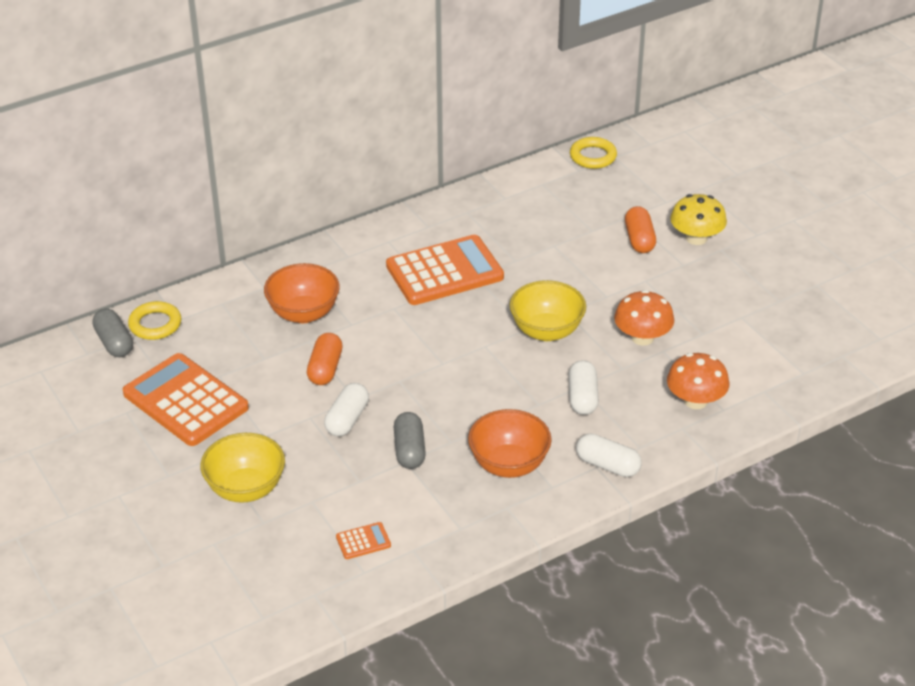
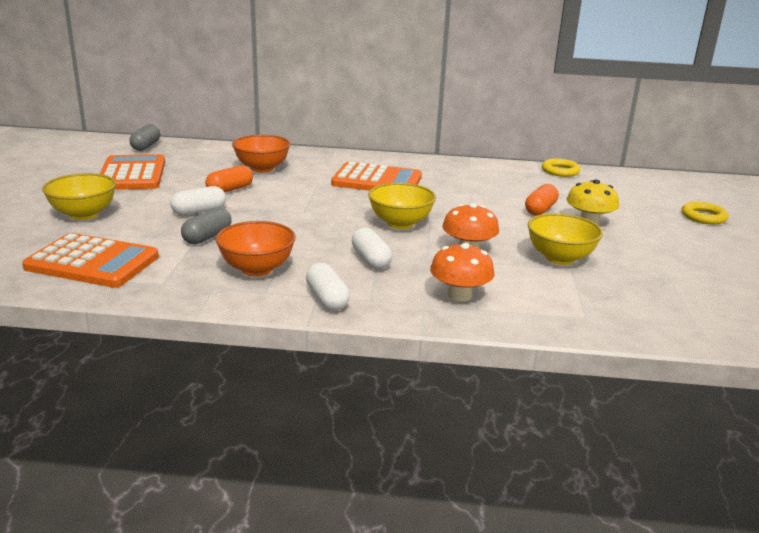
camera: 35 degrees right, 15 degrees down
yellow ring [128,301,181,340] -> yellow ring moved to [682,202,729,224]
orange calculator [336,522,391,559] -> orange calculator [22,233,159,288], size x2.48
white capsule [569,360,599,415] -> white capsule turned 60 degrees counterclockwise [352,228,392,269]
none -> yellow bowl [528,213,603,265]

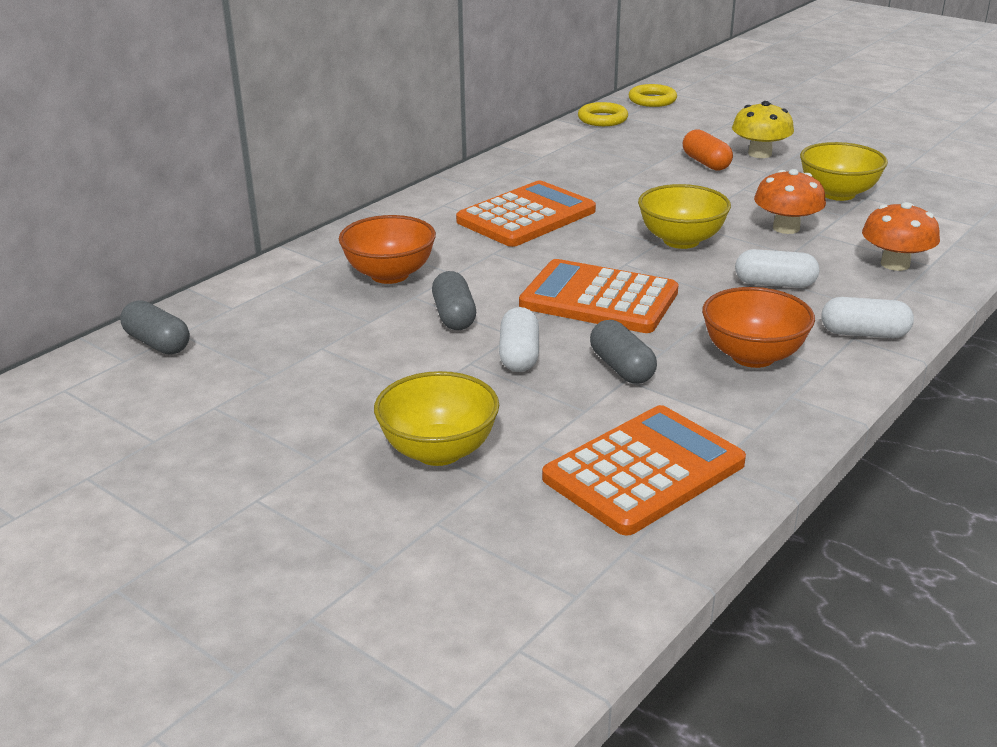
camera: 55 degrees left, 5 degrees up
orange calculator [100,154,165,190] -> orange calculator moved to [519,259,679,333]
orange capsule [205,165,253,192] -> grey capsule [432,271,476,330]
yellow ring [682,202,729,224] -> yellow ring moved to [629,84,677,107]

